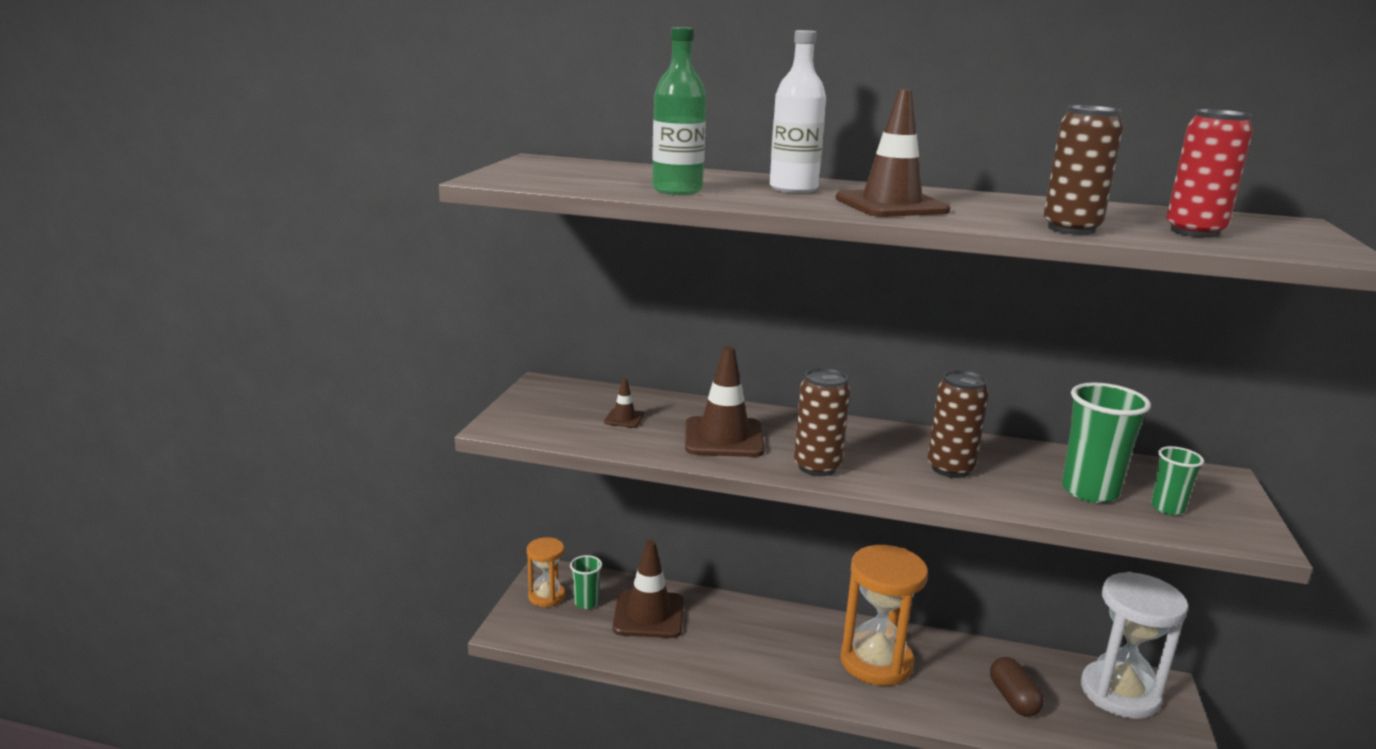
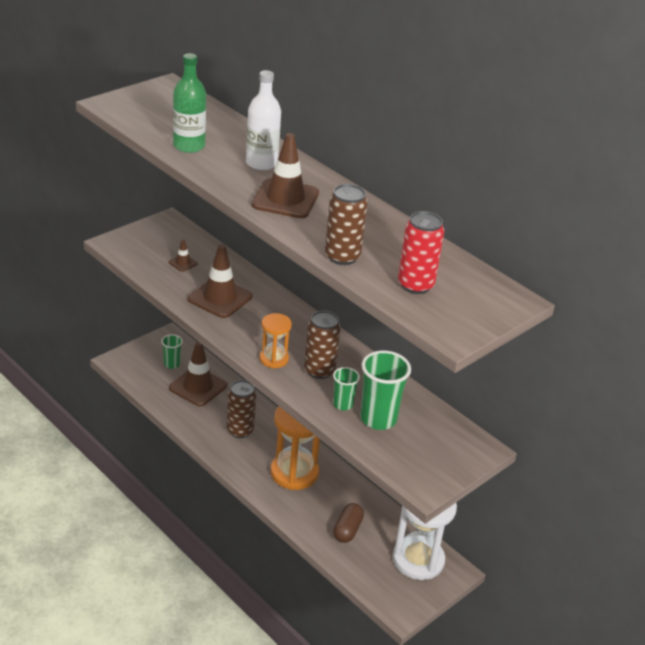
camera: 30 degrees right, 15 degrees up
orange hourglass [527,537,565,607] -> orange hourglass moved to [260,313,292,368]
brown can [794,368,850,476] -> brown can moved to [227,380,256,438]
green cup [1151,446,1204,515] -> green cup moved to [333,367,360,411]

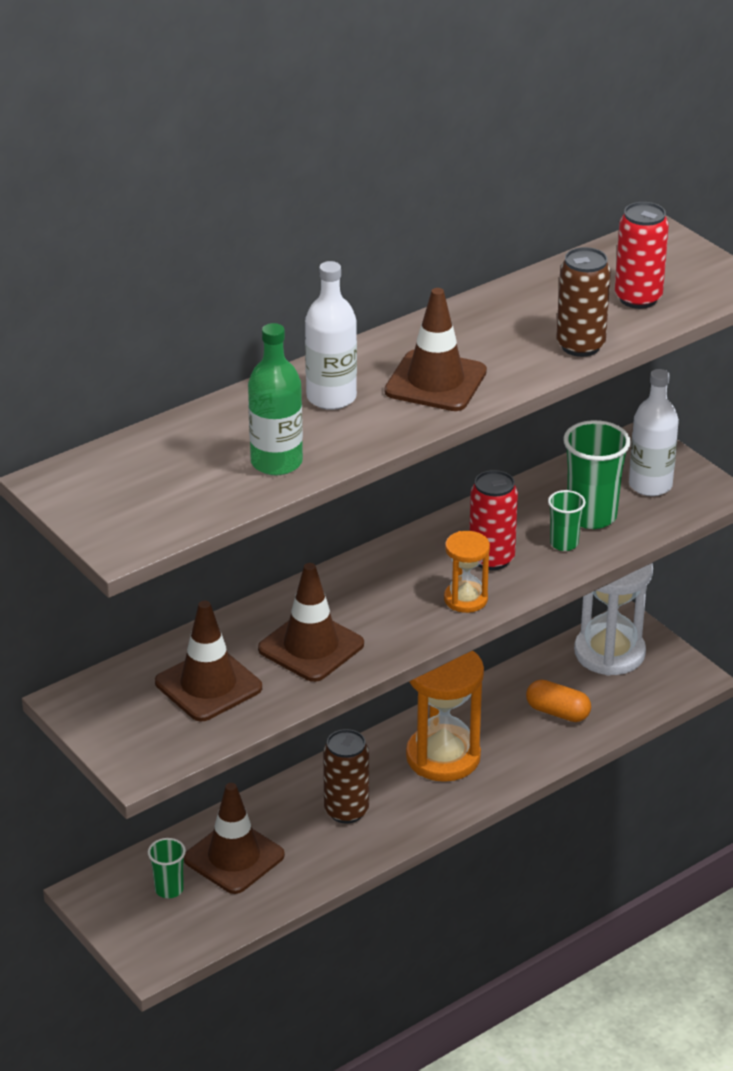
camera: 80 degrees left, 0 degrees up
brown traffic cone [168,239,198,272] -> brown traffic cone [155,601,262,721], size x2.16
brown can [304,311,341,379] -> red can [469,470,518,570]
brown capsule [333,503,364,543] -> orange capsule [526,679,591,722]
none -> white bottle [629,369,679,496]

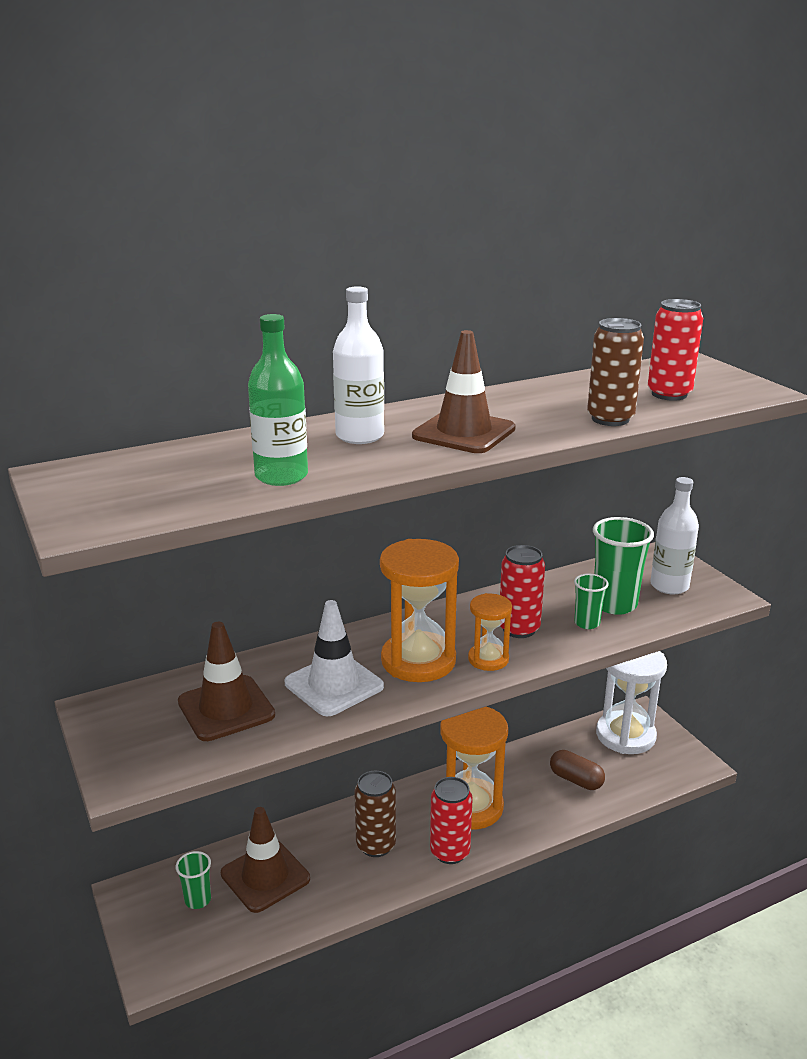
camera: 10 degrees right, 10 degrees down
brown traffic cone [258,563,364,682] -> white traffic cone [285,600,384,716]
orange capsule [526,679,591,722] -> brown capsule [550,750,605,790]
none -> orange hourglass [380,539,459,682]
none -> red can [430,777,473,864]

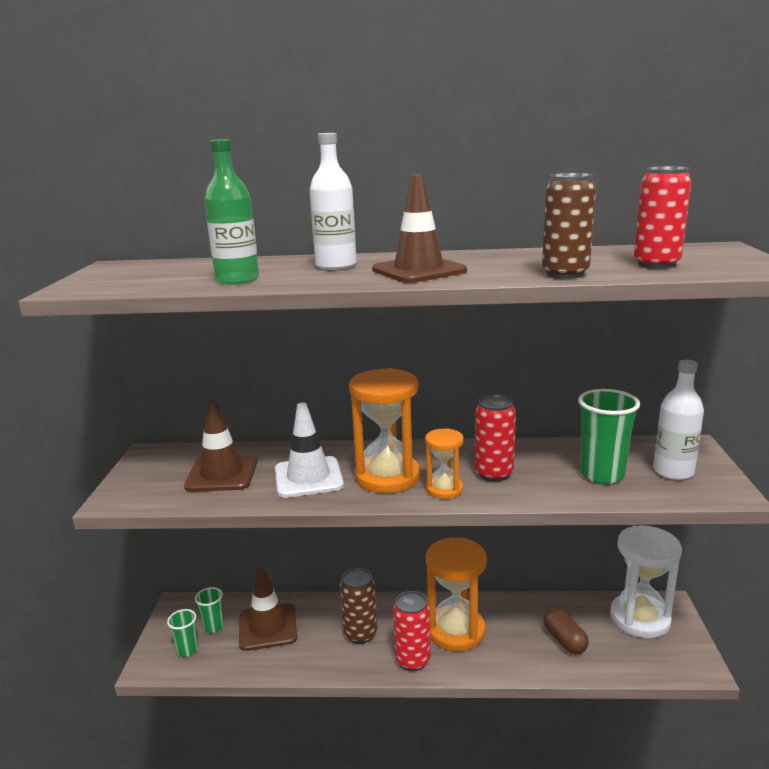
camera: 30 degrees right, 5 degrees down
green cup [574,574,609,629] -> green cup moved to [167,609,198,657]

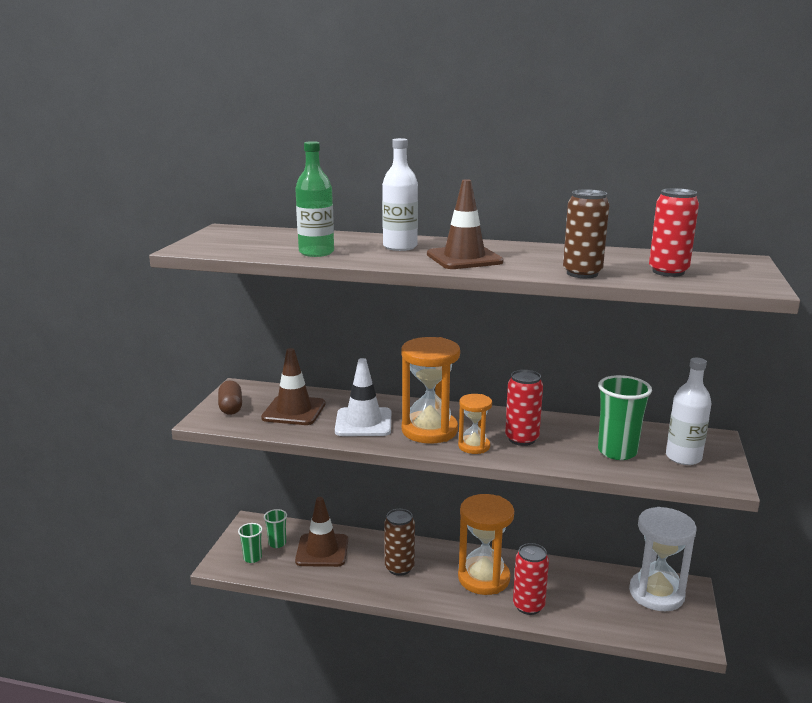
camera: 10 degrees right, 0 degrees up
red can [393,591,431,671] -> red can moved to [513,543,549,615]
brown capsule [544,608,589,654] -> brown capsule moved to [218,381,242,415]

